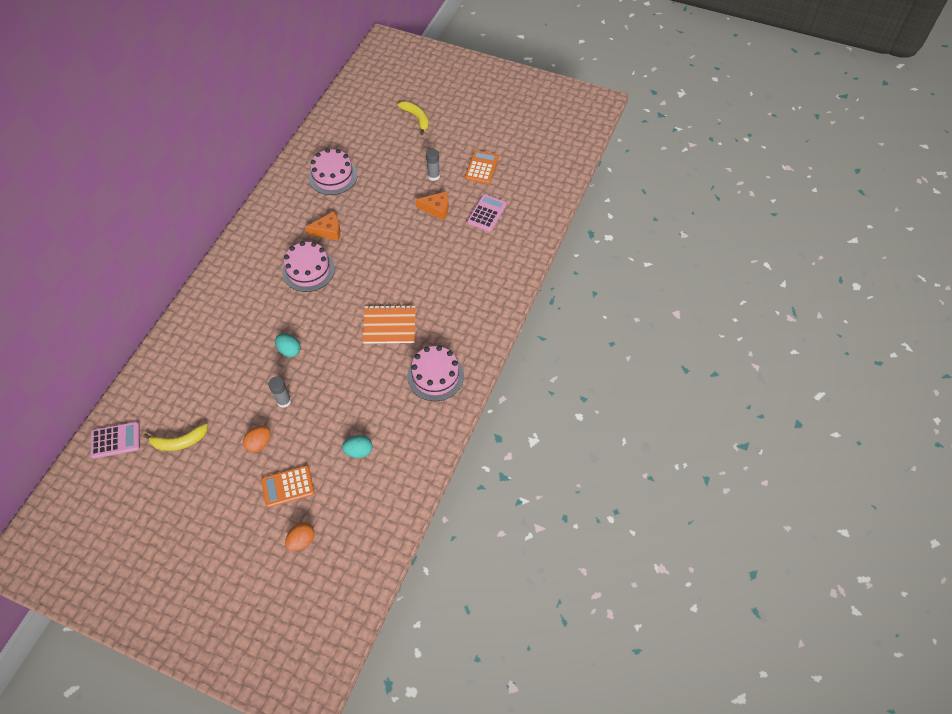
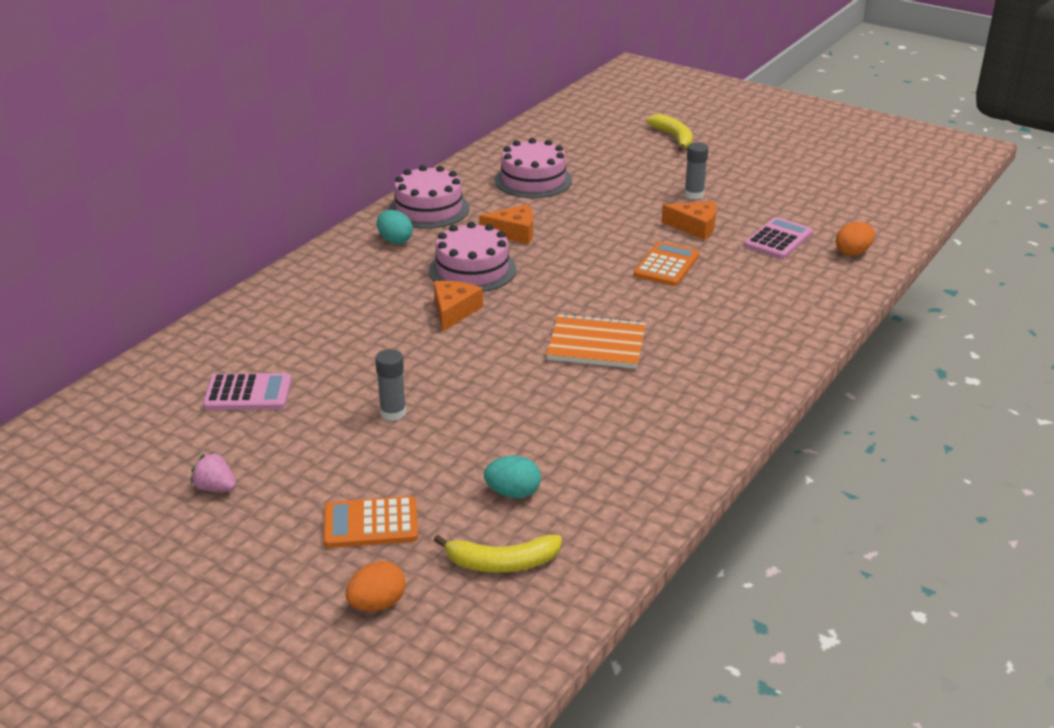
camera: 10 degrees right, 25 degrees down
pink calculator [90,422,140,459] -> pink calculator moved to [203,373,292,410]
yellow banana [143,423,208,451] -> yellow banana moved to [434,535,562,573]
orange egg [243,426,271,452] -> orange egg moved to [836,222,875,256]
turquoise egg [275,334,300,357] -> turquoise egg moved to [377,210,413,244]
pink cake [407,346,464,401] -> pink cake moved to [388,165,470,229]
orange calculator [465,150,499,184] -> orange calculator moved to [634,242,700,286]
none -> pink strawberry [191,452,236,492]
none -> orange cheese [434,281,483,332]

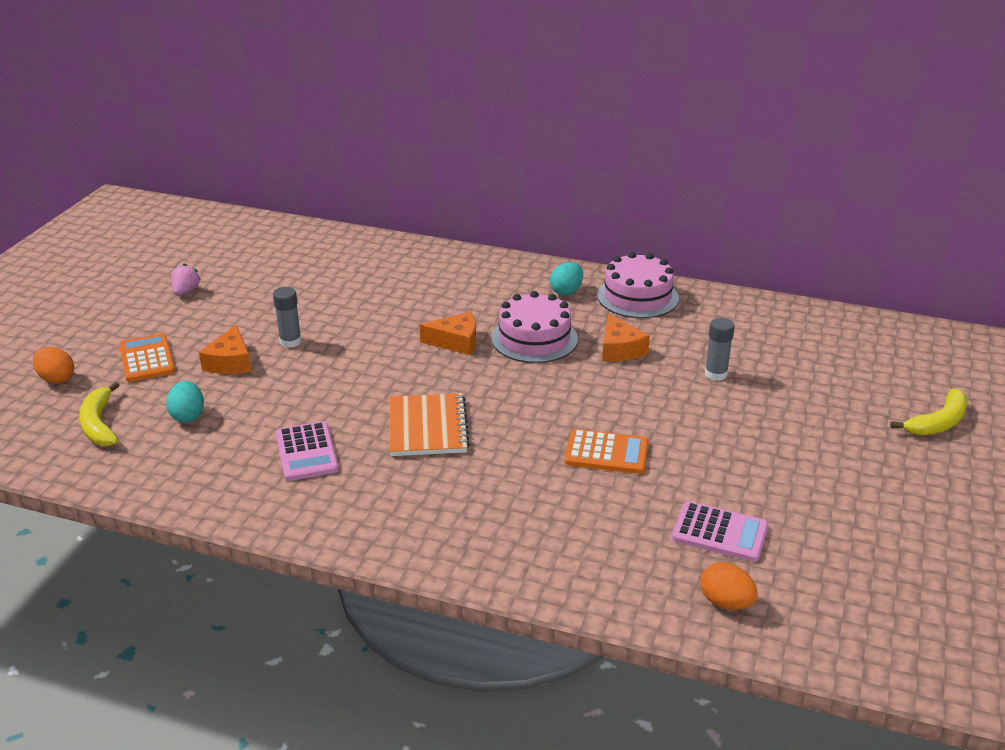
camera: 75 degrees right, 0 degrees up
pink calculator [203,373,292,410] -> pink calculator moved to [276,421,339,481]
pink cake [495,138,572,198] -> none
orange cheese [661,201,716,240] -> orange cheese moved to [199,325,251,374]
grey glue stick [684,142,708,199] -> grey glue stick moved to [705,318,735,381]

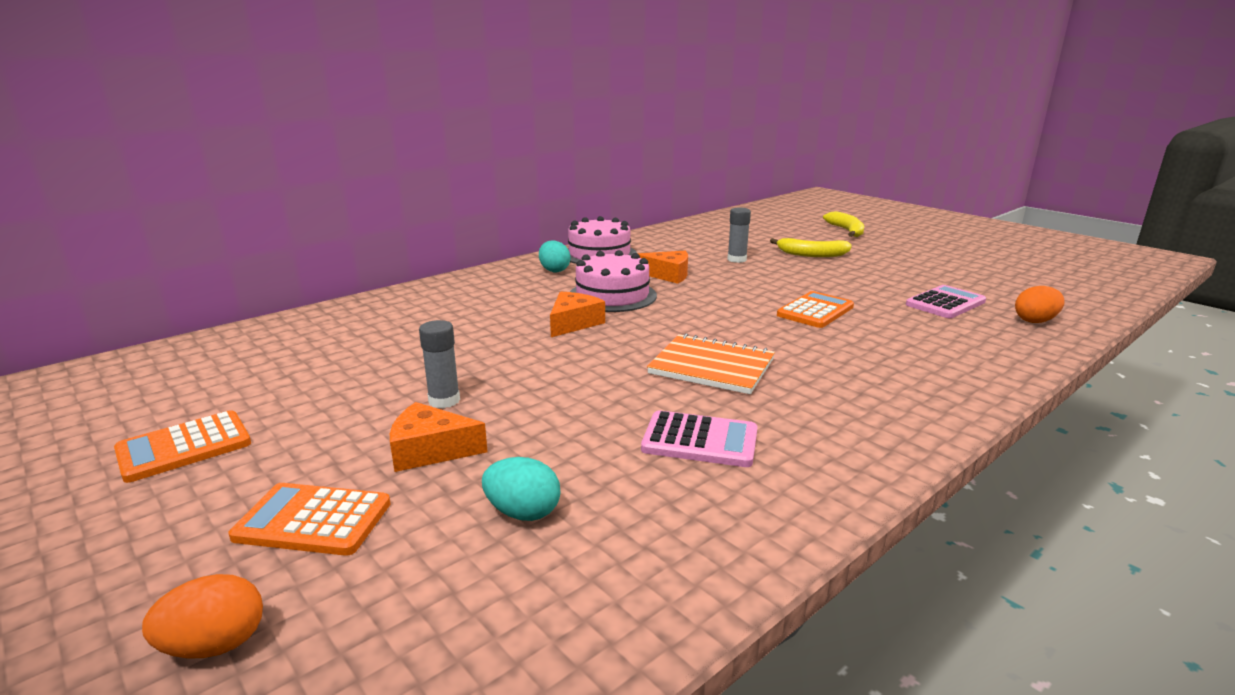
camera: 60 degrees left, 10 degrees down
yellow banana [79,382,119,446] -> yellow banana moved to [770,238,852,257]
pink strawberry [171,264,201,295] -> orange calculator [114,410,251,483]
orange cheese [199,325,251,374] -> orange cheese turned 150 degrees clockwise [390,402,488,472]

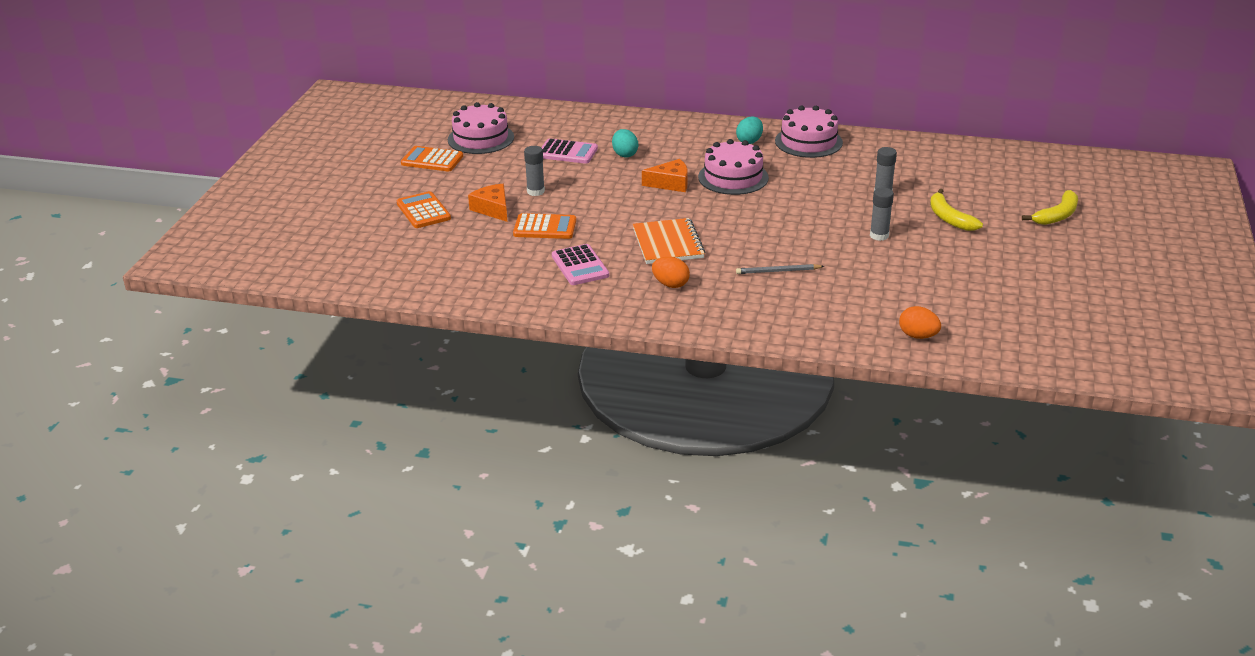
camera: 55 degrees right, 10 degrees up
orange egg [142,574,263,659] -> orange egg moved to [652,257,690,288]
turquoise egg [482,457,560,521] -> turquoise egg moved to [612,129,638,157]
orange cheese [638,251,688,284] -> none
orange calculator [777,291,854,328] -> orange calculator moved to [513,213,576,239]
pink calculator [906,285,986,318] -> pink calculator moved to [541,138,598,164]
none -> pink cake [448,102,514,154]
none -> grey pencil [736,264,824,274]
none -> grey glue stick [870,188,894,241]

